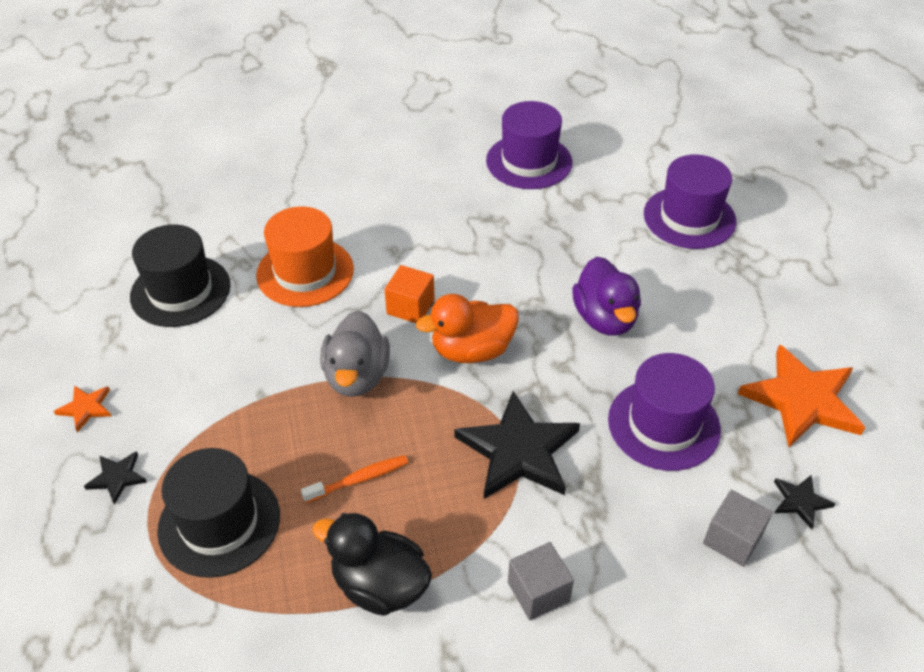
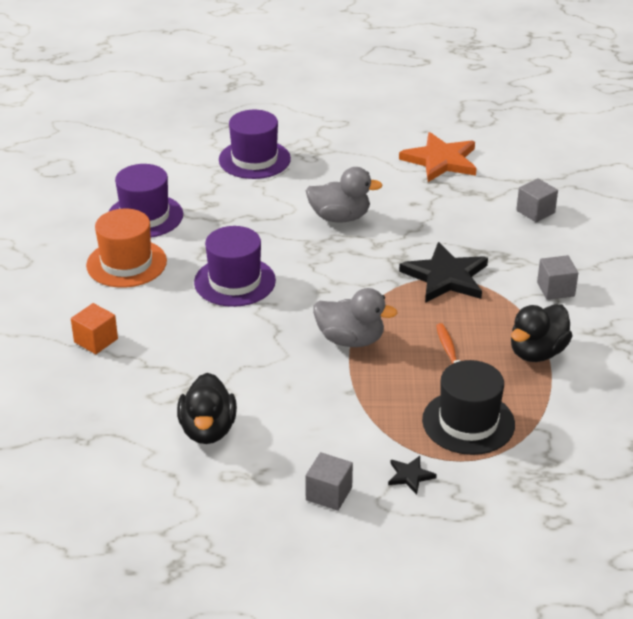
camera: 75 degrees left, 10 degrees down
orange star [54,386,111,432] -> grey cube [305,452,353,511]
black hat [130,224,231,327] -> black duck [177,373,237,444]
orange hat [256,206,354,307] -> orange hat moved to [86,209,167,288]
orange cube [385,265,435,323] -> orange cube moved to [71,303,118,354]
orange duck [416,294,519,363] -> none
purple duck [572,257,641,335] -> grey duck [306,167,383,223]
purple hat [608,353,721,471] -> purple hat moved to [194,226,276,307]
black star [774,475,835,529] -> none

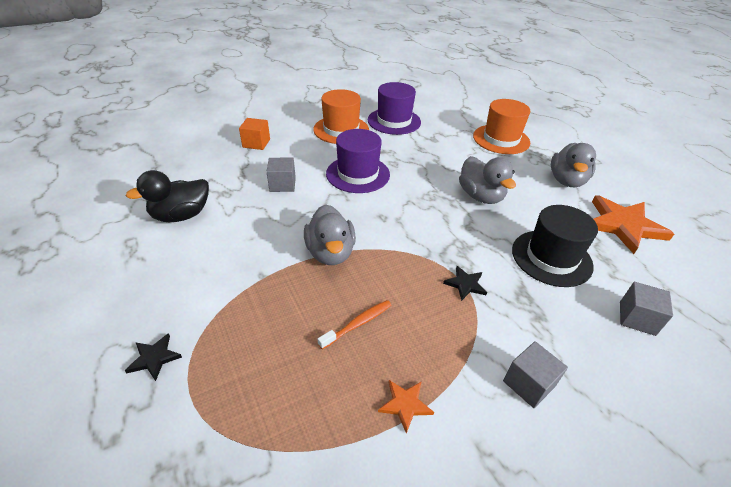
camera: 60 degrees right, 5 degrees up
purple hat [219,110,291,179] -> orange hat [473,99,530,154]
grey cube [305,452,353,511] -> grey cube moved to [266,157,296,192]
black star [399,242,488,303] -> black star [443,266,487,301], size x0.46
black hat [422,360,515,455] -> black hat moved to [512,205,598,287]
black duck [511,304,573,362] -> orange star [378,380,434,433]
none -> grey duck [551,143,596,187]

